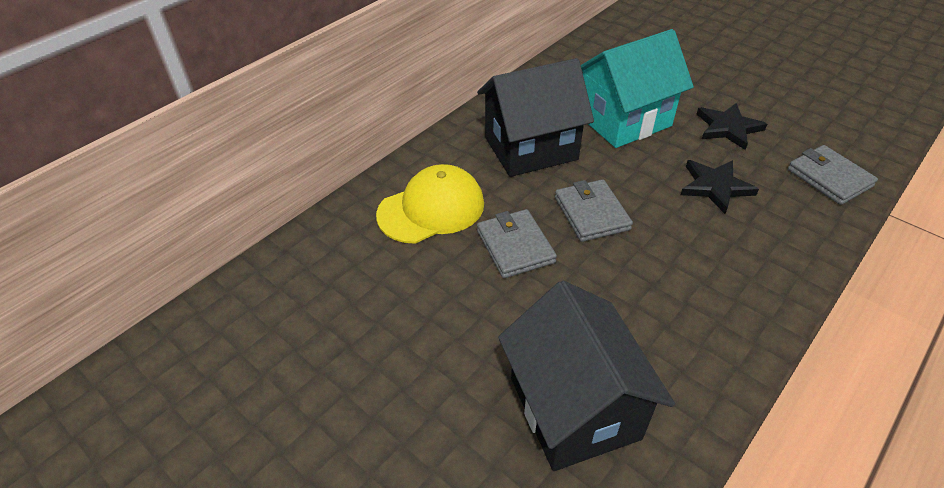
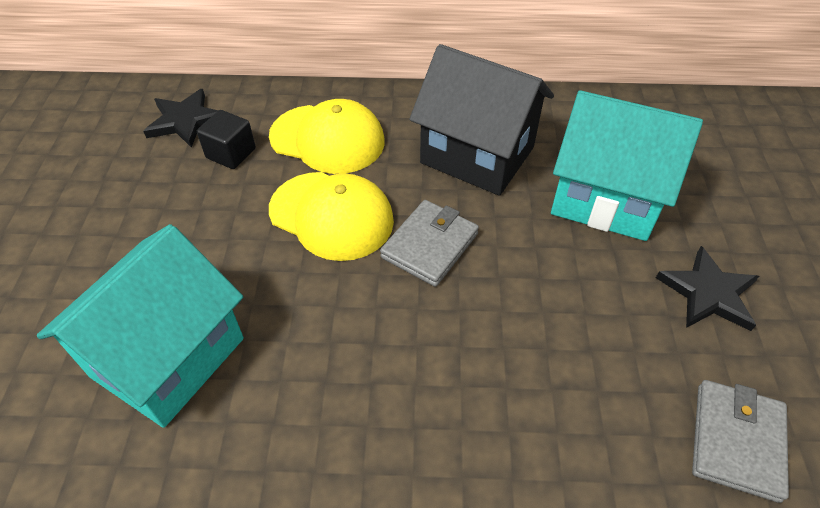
camera: 50 degrees right, 5 degrees up
grey wallet [477,209,557,278] -> yellow cap [269,172,394,261]
black house [498,281,675,471] -> turquoise house [37,224,244,428]
black star [681,160,759,214] -> black star moved to [143,89,219,148]
none -> black cube [197,110,256,169]

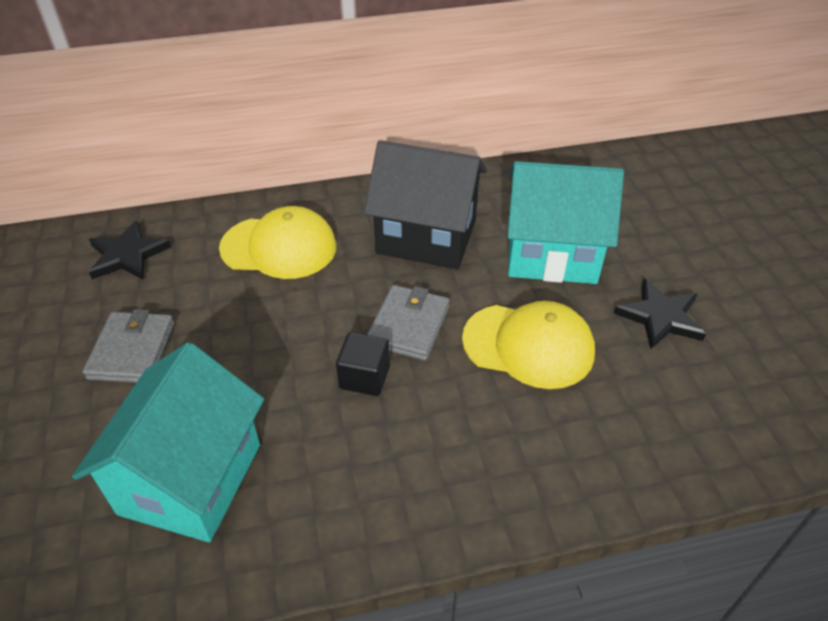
camera: 15 degrees left, 5 degrees down
black cube [197,110,256,169] -> black cube moved to [336,332,390,396]
yellow cap [269,172,394,261] -> yellow cap moved to [462,301,595,389]
grey wallet [692,380,789,503] -> grey wallet moved to [83,309,174,383]

